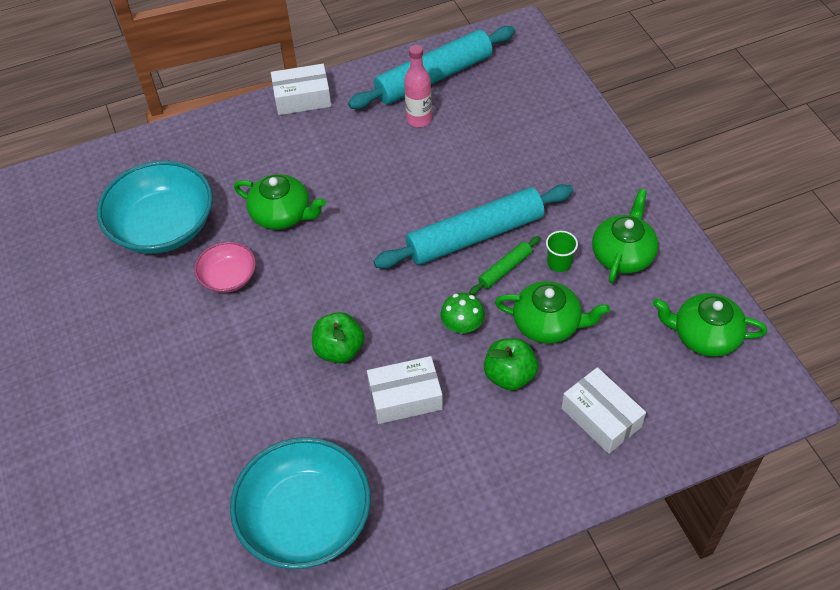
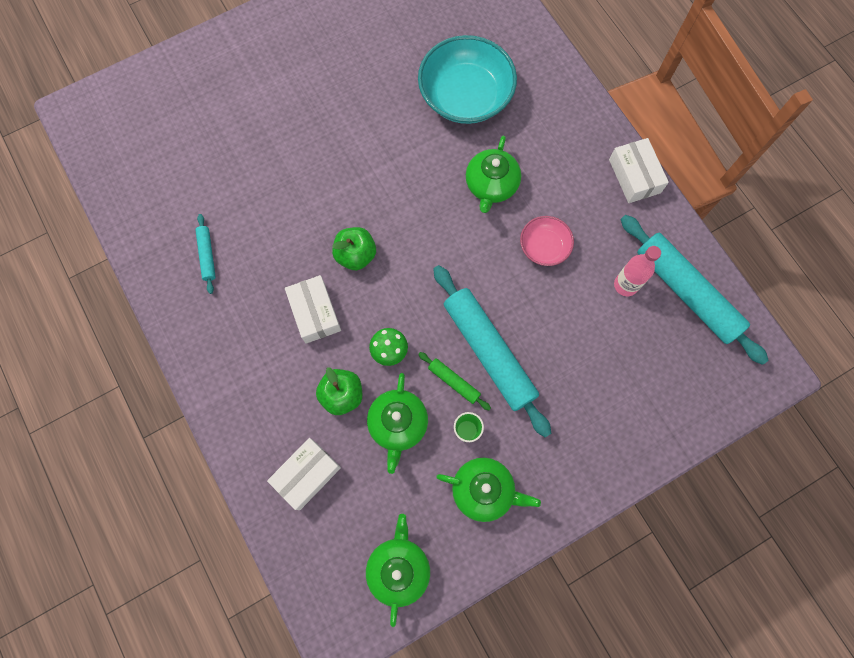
camera: 80 degrees right, 20 degrees up
pink bowl [194,242,256,293] -> pink bowl moved to [520,216,574,266]
turquoise bowl [230,437,371,569] -> turquoise rolling pin [195,214,216,294]

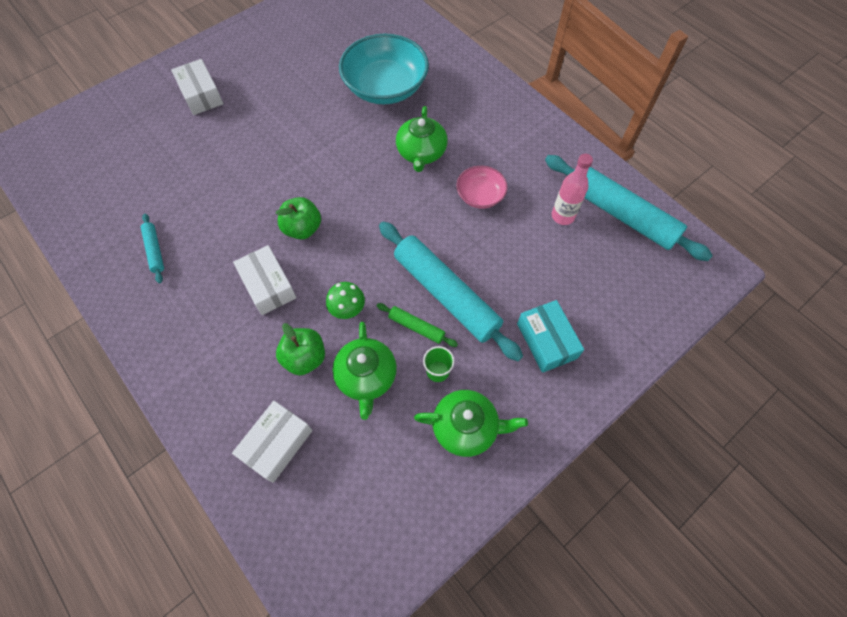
camera: 10 degrees left, 10 degrees down
green teapot [366,514,430,627] -> none
white box [609,138,669,203] -> white box moved to [171,59,223,115]
none -> turquoise box [517,300,584,373]

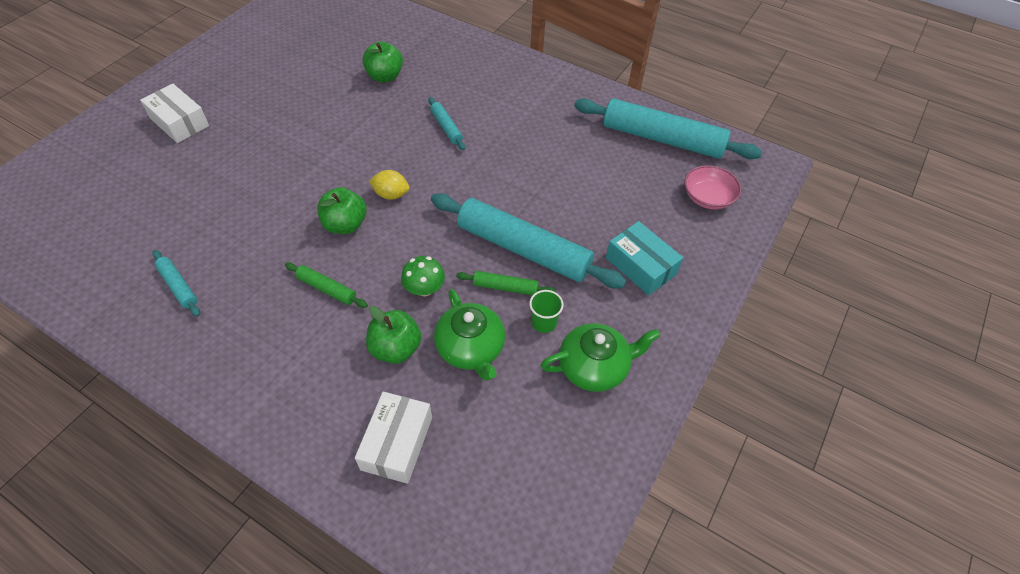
camera: 20 degrees left, 10 degrees down
white box [233,245,297,315] -> green rolling pin [285,263,368,308]
turquoise bowl [339,33,429,104] -> green apple [362,41,403,82]
green teapot [396,106,448,172] -> turquoise rolling pin [428,97,465,150]
pink bowl [456,166,508,209] -> pink bowl moved to [684,165,741,209]
pink bottle [552,154,593,225] -> none
none -> yellow lemon [369,170,410,200]

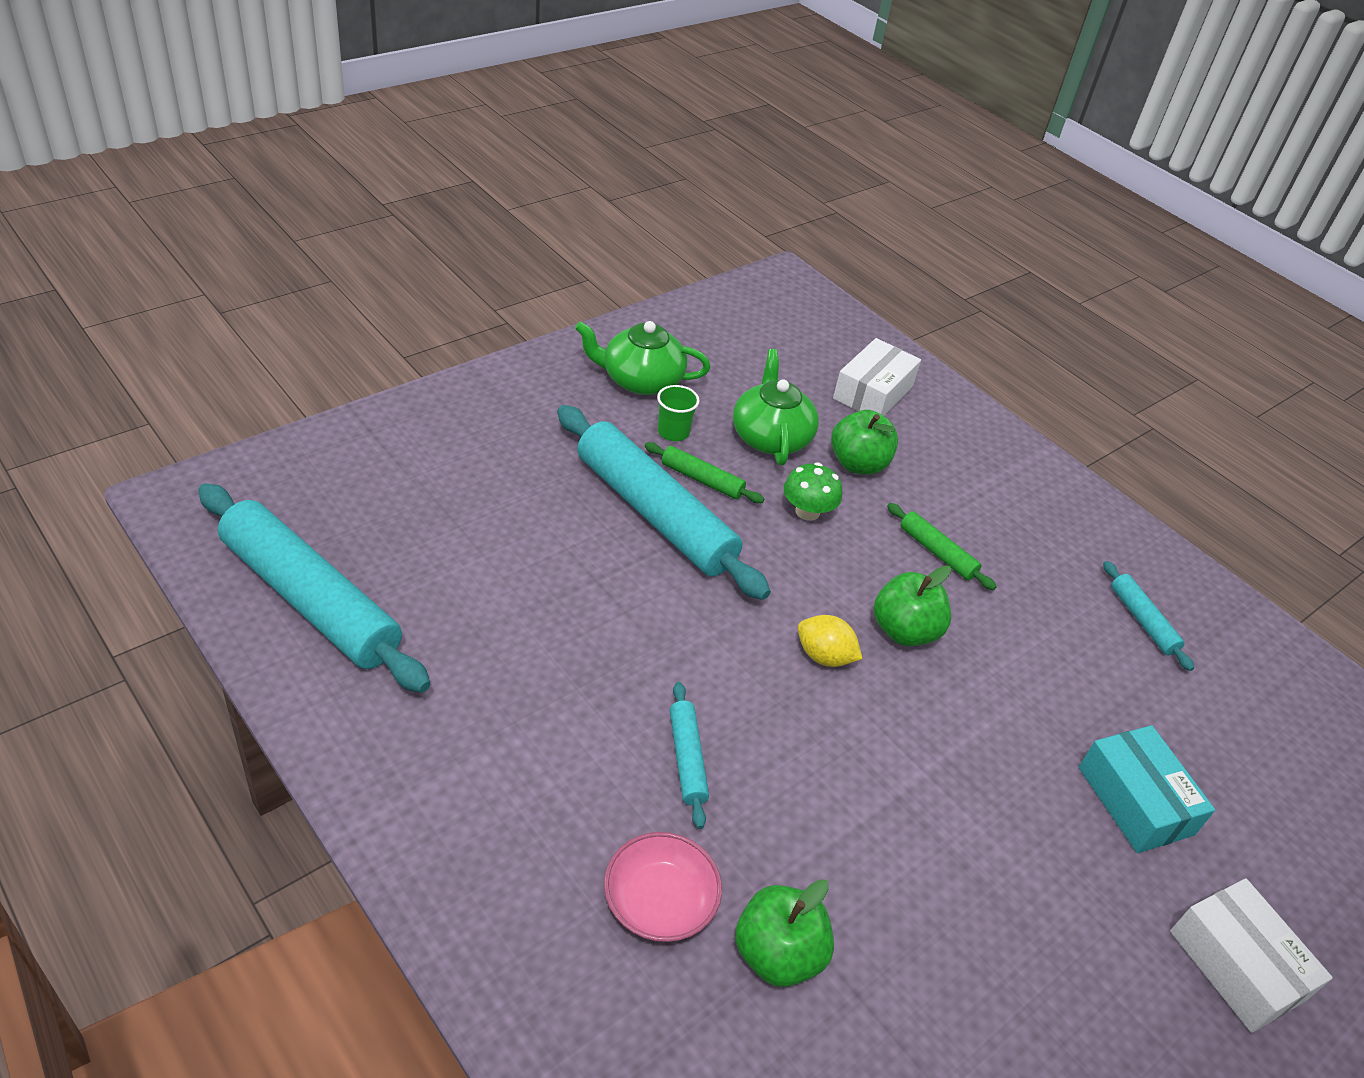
camera: 165 degrees left, 10 degrees down
turquoise box [606,221,683,295] -> turquoise box moved to [1079,725,1215,853]
pink bowl [684,165,741,209] -> pink bowl moved to [604,832,722,942]

